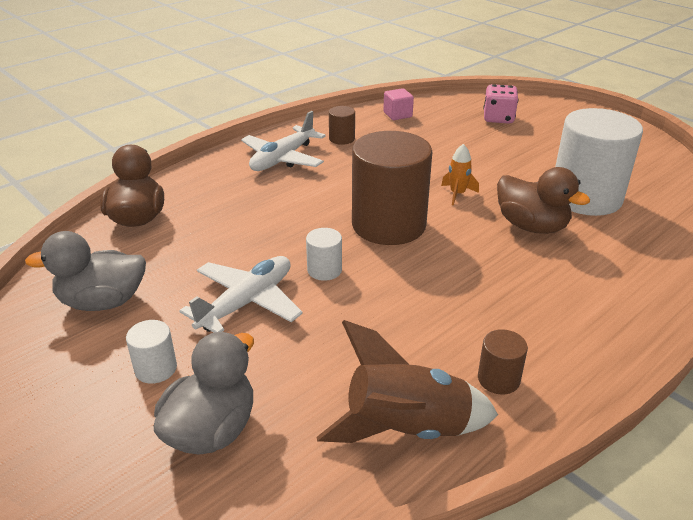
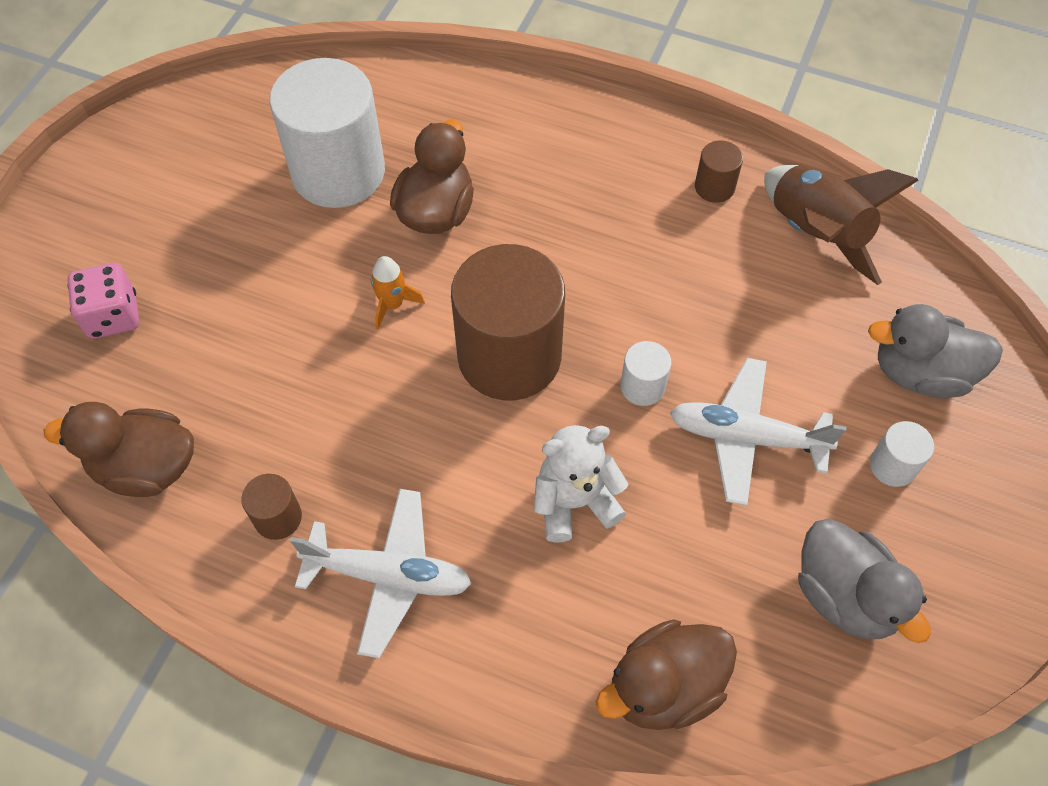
camera: 115 degrees left, 25 degrees up
pink cube [383,88,414,120] -> brown duck [44,402,194,497]
none -> white teddy bear [534,425,628,542]

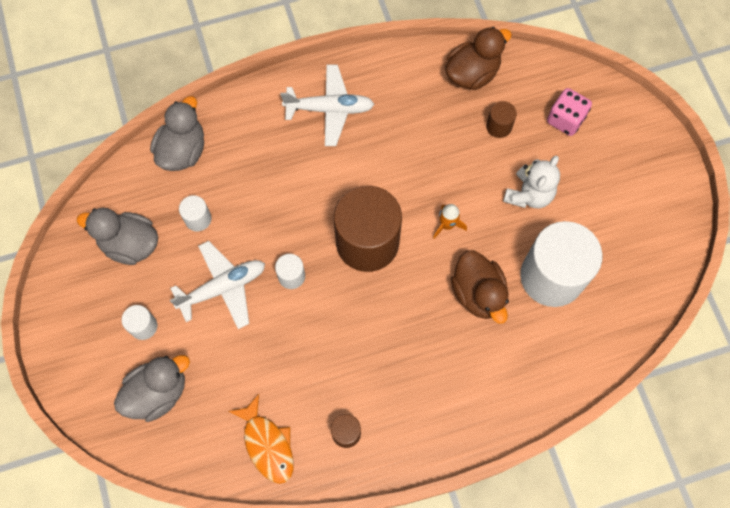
camera: 140 degrees right, 10 degrees up
brown cylinder [241,474,302,540] -> brown cylinder moved to [486,101,517,138]
white plane [290,489,472,658] -> white plane turned 150 degrees counterclockwise [280,65,374,146]
white teddy bear [534,425,628,542] -> white teddy bear moved to [503,155,560,208]
brown duck [596,619,737,730] -> grey duck [150,96,204,171]
brown rocket [764,165,919,285] -> orange fish [228,394,293,484]
none -> white cylinder [179,195,211,231]

